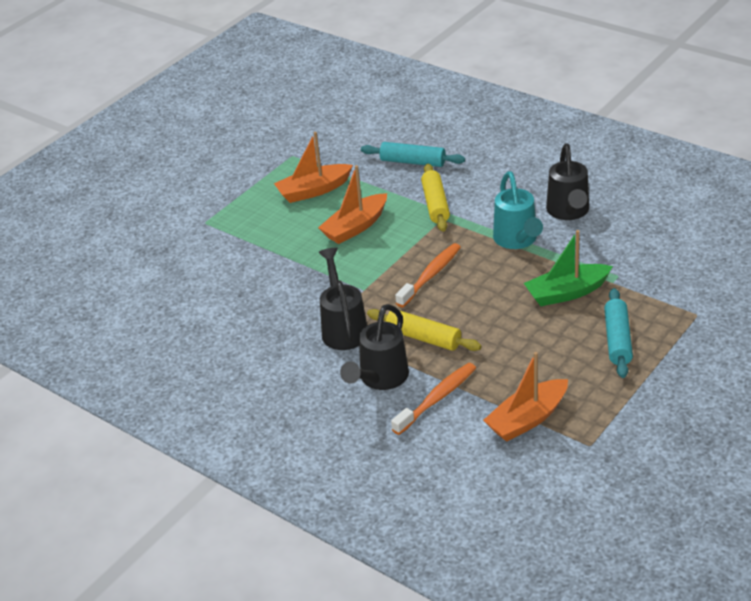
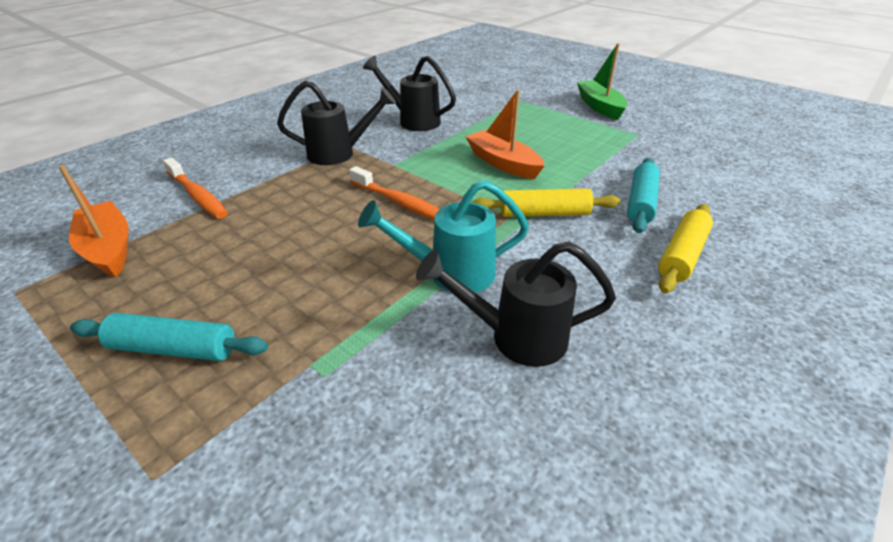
camera: 90 degrees right, 0 degrees up
orange boat [274,132,353,203] -> none
black watering can [340,304,409,390] -> black watering can moved to [363,56,456,131]
yellow rolling pin [367,309,481,351] -> yellow rolling pin moved to [658,204,713,293]
green boat [524,230,613,306] -> green boat moved to [577,43,628,120]

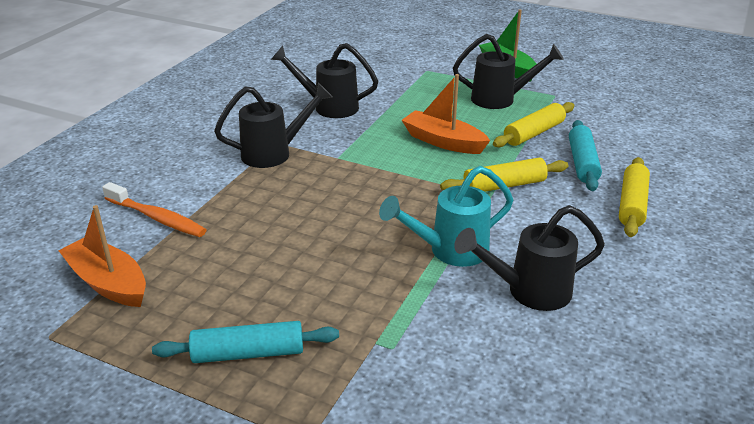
camera: 15 degrees left, 5 degrees down
orange toothbrush [349,166,439,220] -> none
none -> black watering can [453,34,564,109]
none -> yellow rolling pin [493,102,574,147]

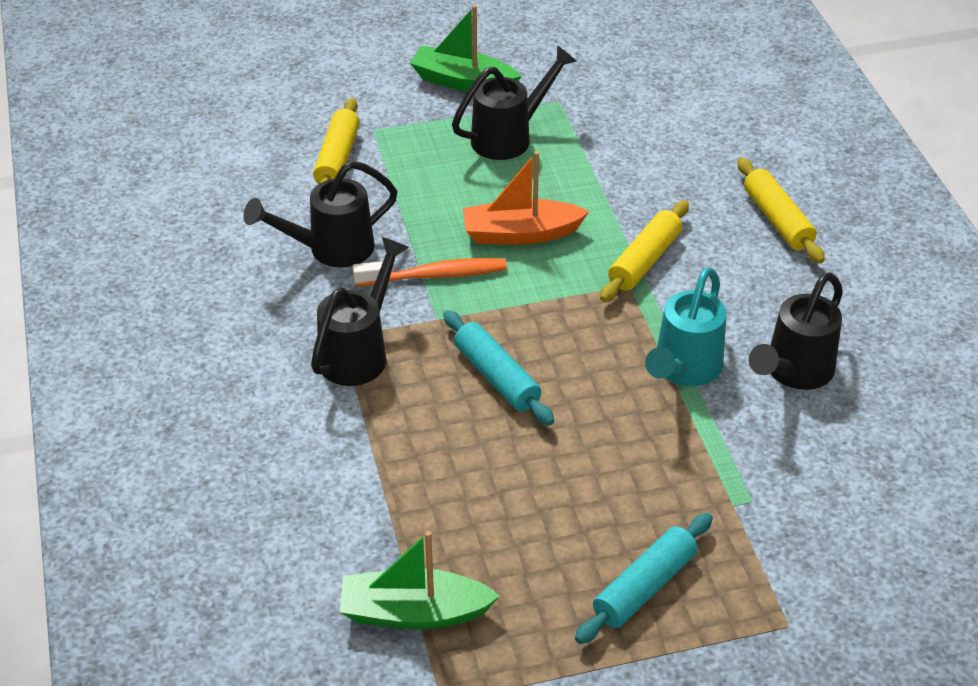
camera: 40 degrees left, 10 degrees up
orange boat [58,205,146,307] -> green boat [340,531,500,629]
orange toothbrush [102,182,206,237] -> orange toothbrush moved to [352,258,507,286]
yellow rolling pin [493,102,574,147] -> yellow rolling pin moved to [313,98,360,184]
turquoise rolling pin [569,120,602,191] -> turquoise rolling pin moved to [443,310,554,426]

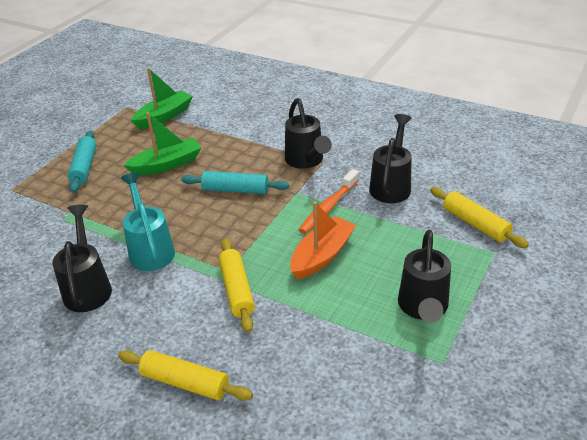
camera: 135 degrees right, 5 degrees down
green boat [410,5,522,92] -> green boat moved to [124,112,201,175]

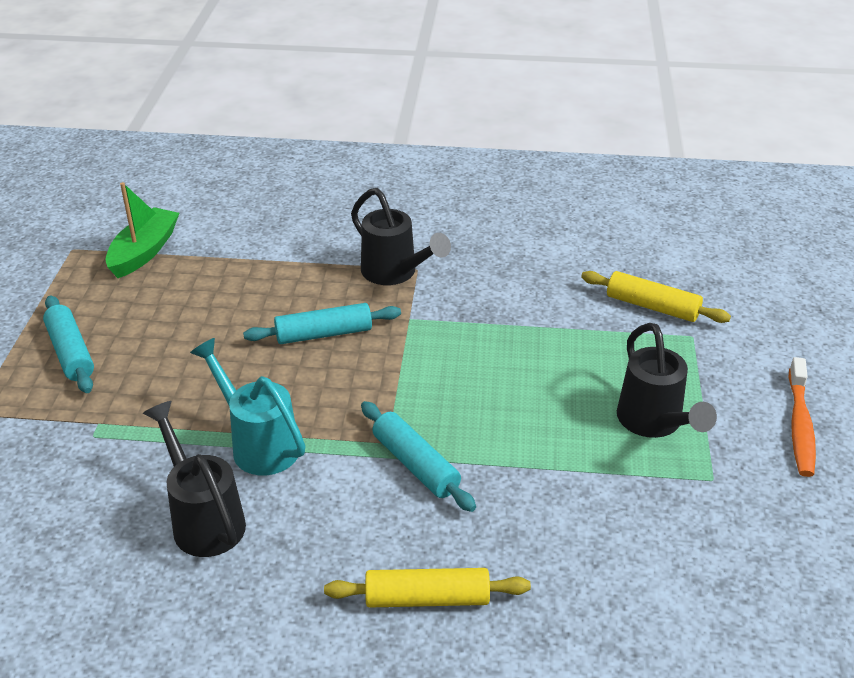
camera: 25 degrees left, 0 degrees up
green boat [124,112,201,175] -> none
yellow rolling pin [219,239,255,332] -> turquoise rolling pin [361,401,476,512]
orange boat [290,201,356,279] -> none
orange toothbrush [299,169,359,234] -> orange toothbrush moved to [788,357,816,477]
black watering can [369,114,412,203] -> none

